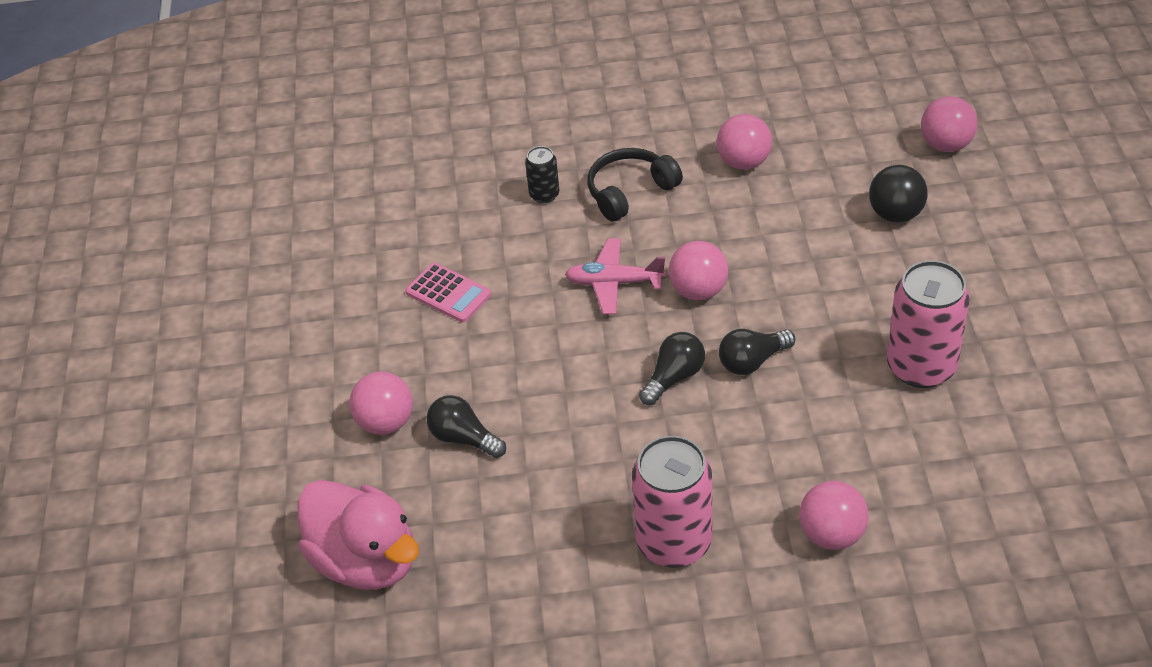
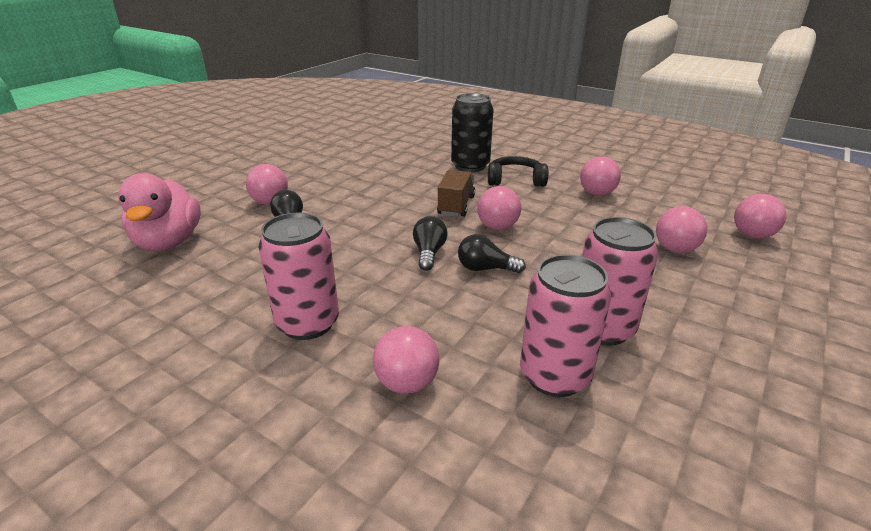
camera: 35 degrees right, 15 degrees down
pink calculator [405,263,492,323] -> none
black can [525,146,559,203] -> black can [451,93,494,172], size x2.02
pink plane [565,238,666,314] -> brown truck [437,170,475,217]
black light bulb [639,332,705,405] -> black light bulb turned 75 degrees counterclockwise [413,216,447,271]
black ball [869,165,928,222] -> pink ball [656,206,707,253]
none -> pink can [520,254,611,397]

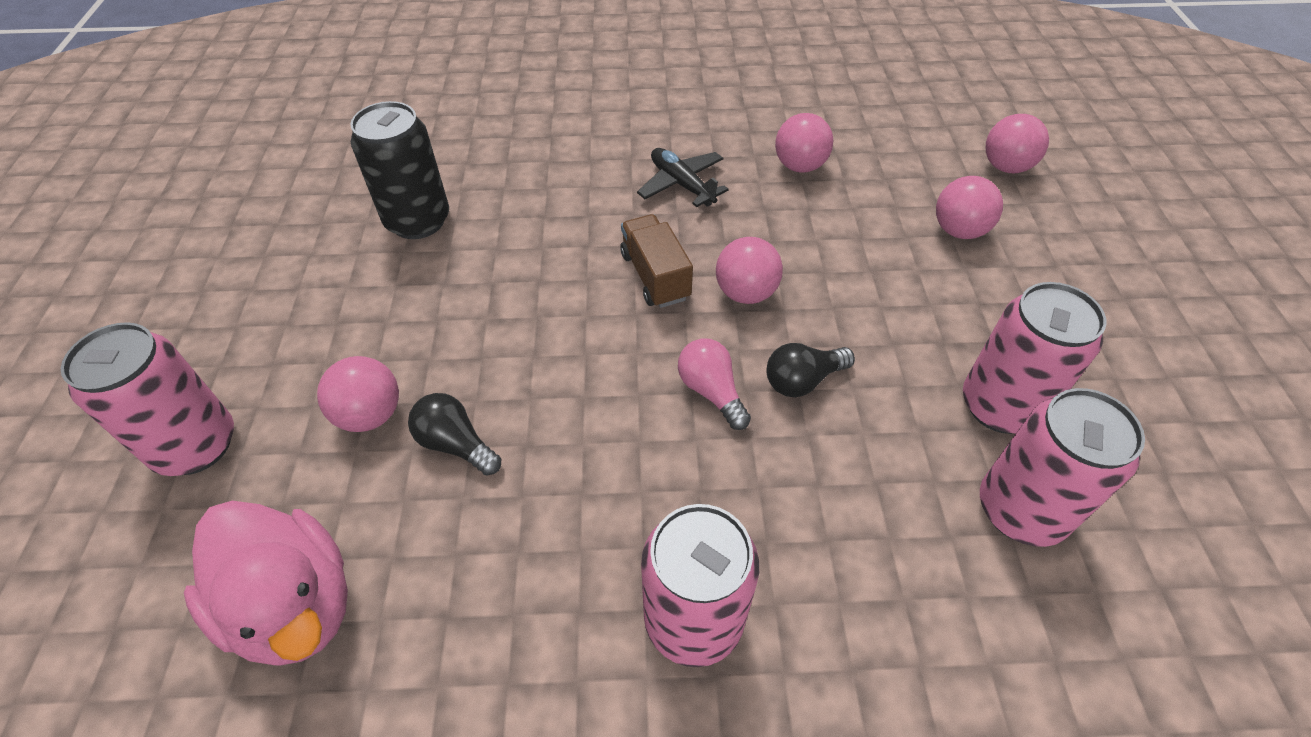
camera: 35 degrees left, 20 degrees up
pink ball [373,326,440,394] -> none
black light bulb [413,216,447,271] -> pink light bulb [678,338,751,430]
black can [451,93,494,172] -> black can moved to [350,101,449,239]
black headphones [488,156,549,187] -> black plane [637,148,729,207]
none -> pink can [61,322,234,476]

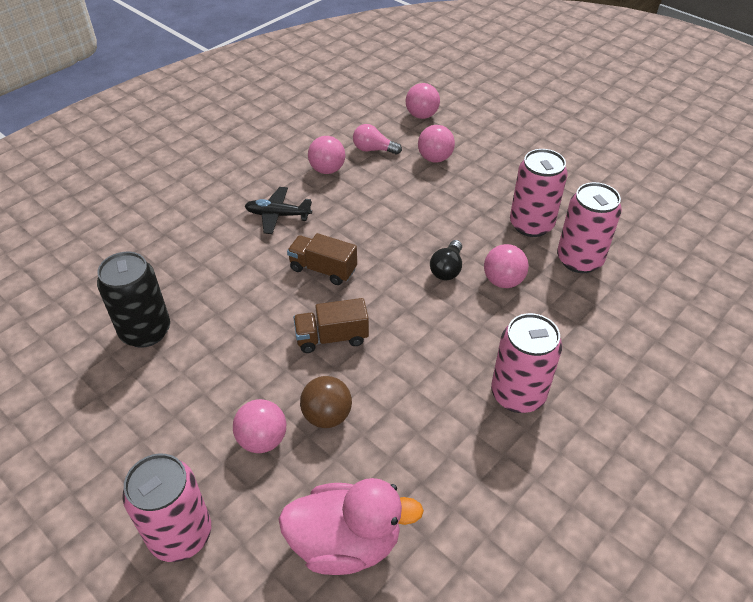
camera: 45 degrees left, 5 degrees down
black light bulb [408,393,501,476] -> brown ball [300,376,352,428]
pink light bulb [678,338,751,430] -> pink light bulb moved to [353,124,402,154]
pink ball [716,237,783,304] -> pink ball moved to [484,244,529,288]
none -> brown truck [293,298,369,353]

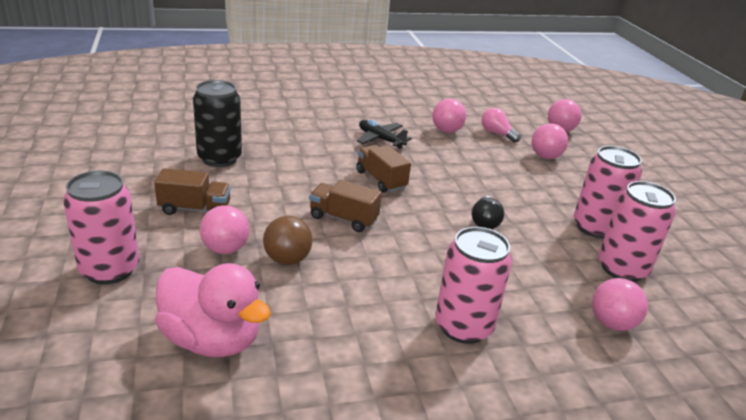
camera: 30 degrees right, 15 degrees down
black light bulb [430,240,462,280] -> black light bulb turned 45 degrees counterclockwise [472,196,504,229]
pink ball [484,244,529,288] -> pink ball moved to [592,278,648,331]
none -> brown truck [154,168,231,215]

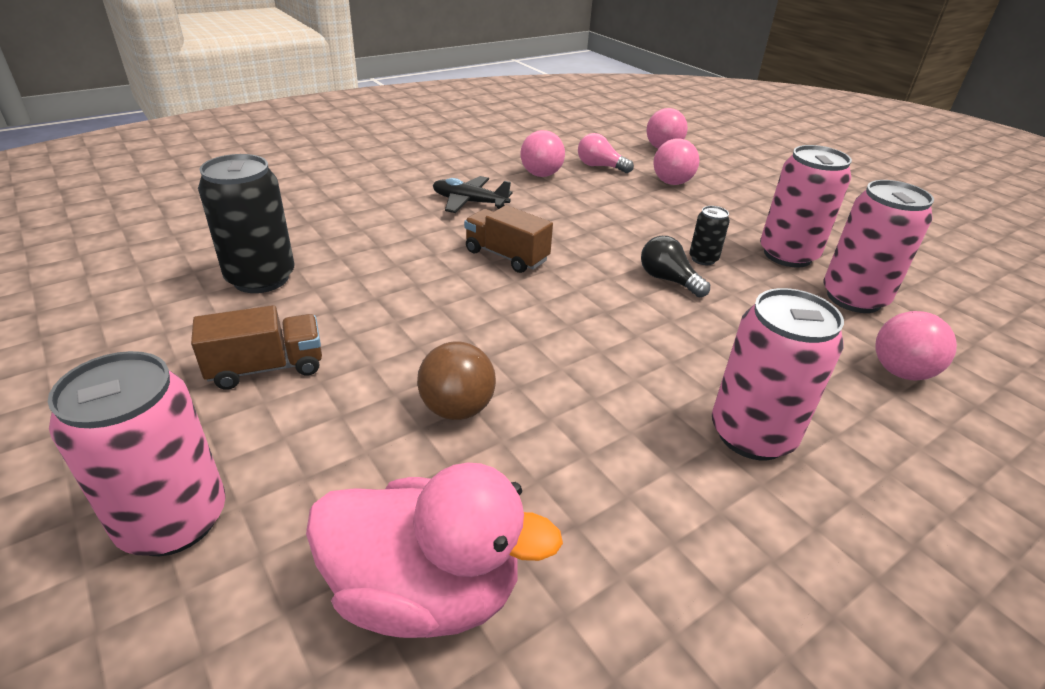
camera: 20 degrees left, 5 degrees up
pink ball [200,205,250,254] -> none
brown truck [309,180,382,232] -> none
black light bulb [472,196,504,229] -> black light bulb turned 150 degrees clockwise [641,236,710,298]
none -> black can [689,206,730,265]

